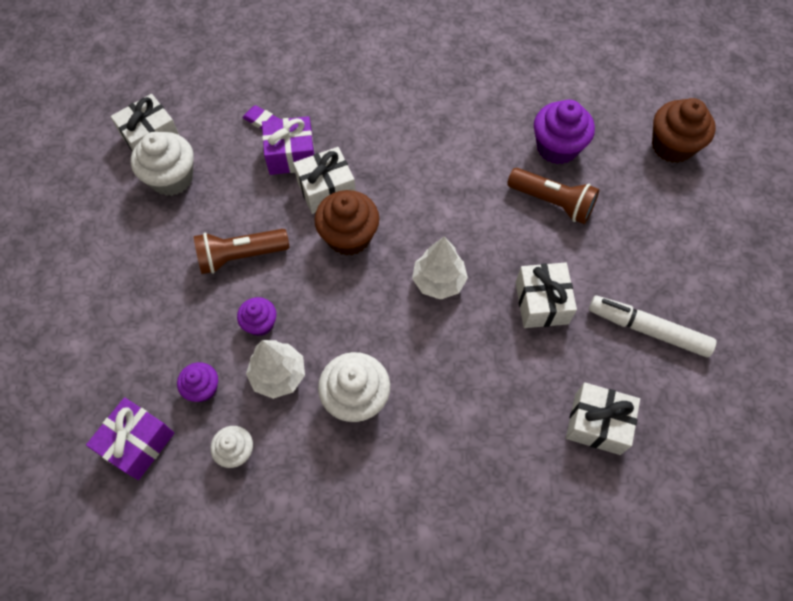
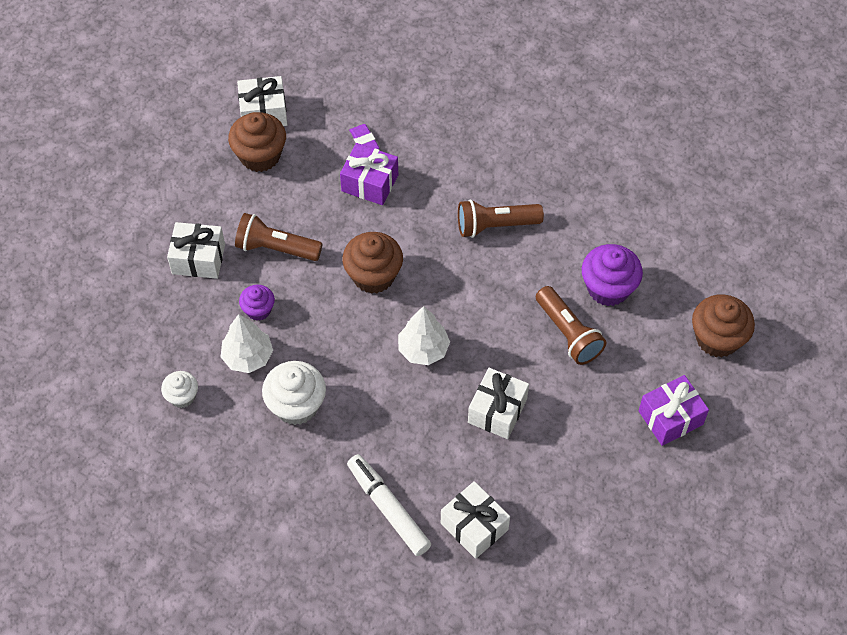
camera: 30 degrees right, 5 degrees down
purple gift [86,397,174,480] -> purple gift moved to [639,375,709,446]
white cupcake [131,132,194,196] -> brown cupcake [228,112,286,172]
purple cupcake [177,362,218,402] -> none
white gift [293,147,356,214] -> white gift moved to [167,222,225,279]
white marker [589,295,717,358] -> white marker moved to [347,454,431,556]
none -> brown flashlight [458,199,544,238]

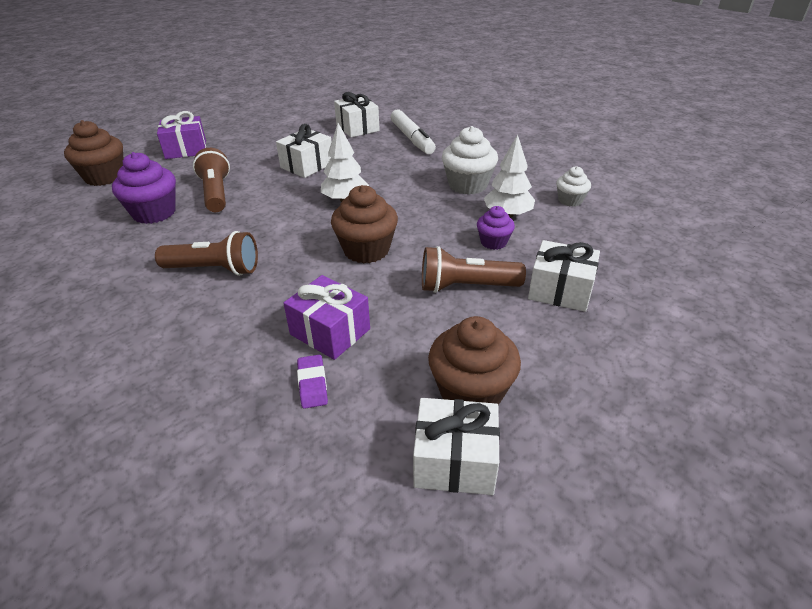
camera: 165 degrees left, 20 degrees down
brown flashlight [235,213,322,261] -> brown flashlight turned 150 degrees clockwise [422,246,526,293]

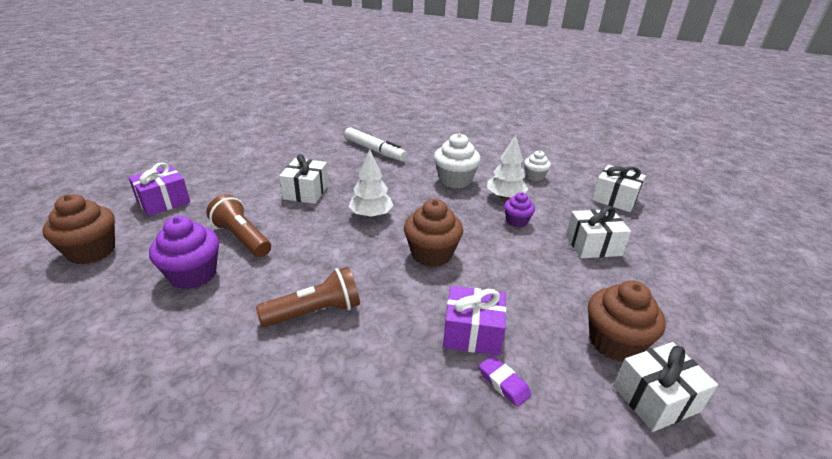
camera: 30 degrees left, 5 degrees down
white gift [334,92,380,137] -> white gift moved to [592,165,646,212]
brown flashlight [422,246,526,293] -> none

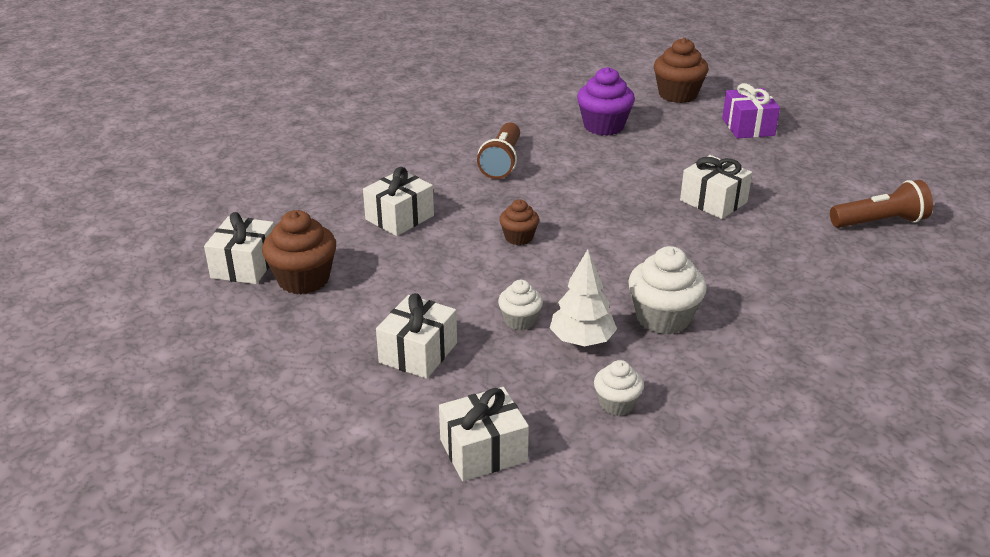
camera: 125 degrees right, 0 degrees up
brown flashlight [206,194,271,257] -> brown flashlight moved to [830,180,933,228]
white marker [344,127,407,161] -> none
white tree [348,149,393,218] -> none
brown cupcake [404,199,463,267] -> brown cupcake [499,199,539,245], size x0.58
purple gift [443,286,506,356] -> white gift [363,167,434,236]
purple eraser [479,355,531,407] -> none
purple cupcake [504,192,535,227] -> white cupcake [498,280,543,330]

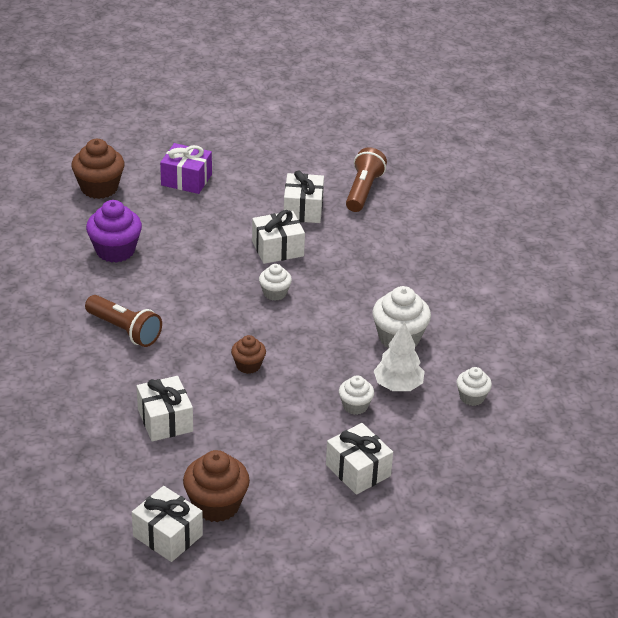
camera: 65 degrees left, 5 degrees up
white gift [439,387,529,481] -> white gift moved to [284,170,324,223]
none -> white cupcake [259,264,292,301]

